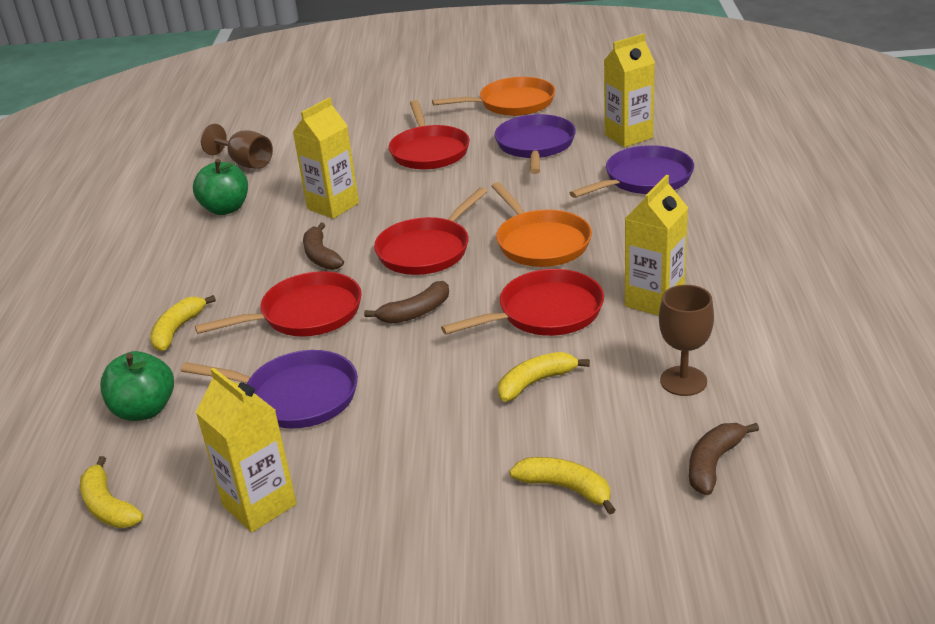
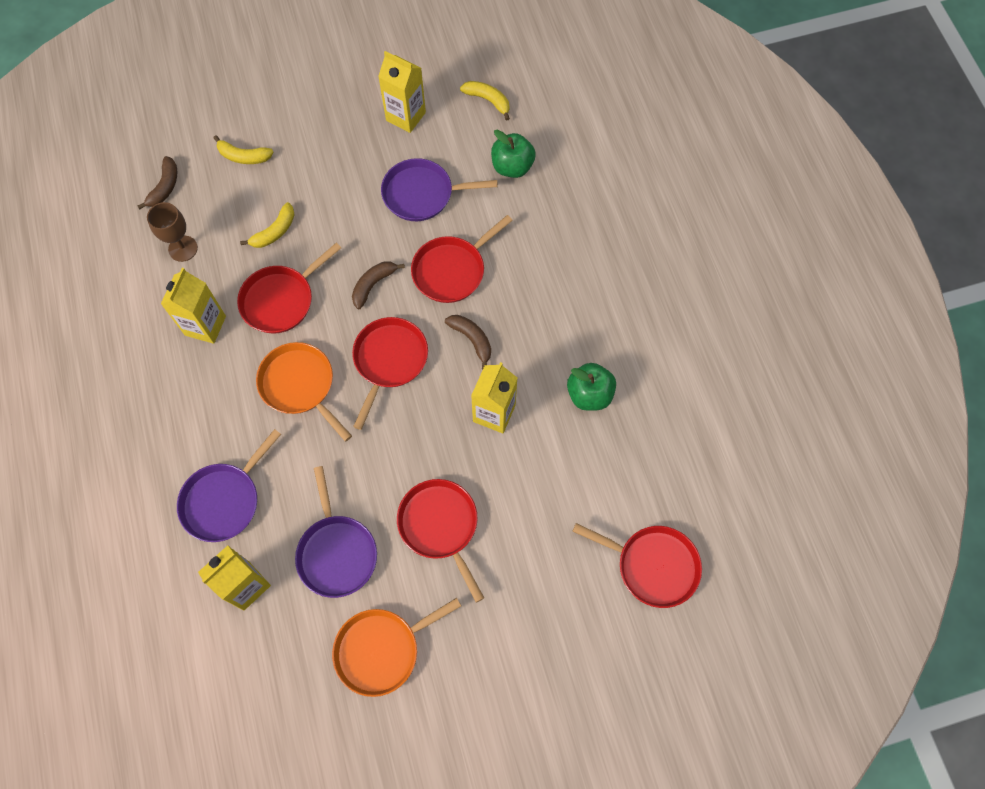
camera: 160 degrees right, 35 degrees up
yellow banana [150,295,216,351] -> none
brown goblet [201,124,273,169] -> none
none -> red pan [572,523,702,608]

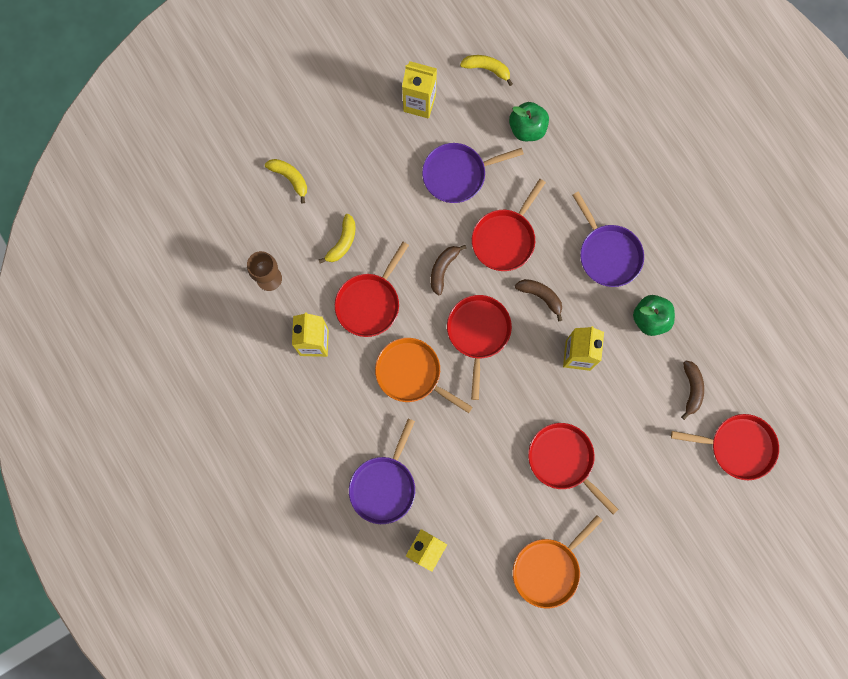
camera: 15 degrees left, 10 degrees up
brown banana [137,156,177,209] -> brown banana moved to [681,361,704,420]
yellow banana [214,135,273,164] -> yellow banana turned 135 degrees counterclockwise [265,159,307,203]
purple pan [295,466,377,598] -> purple pan moved to [573,192,644,287]

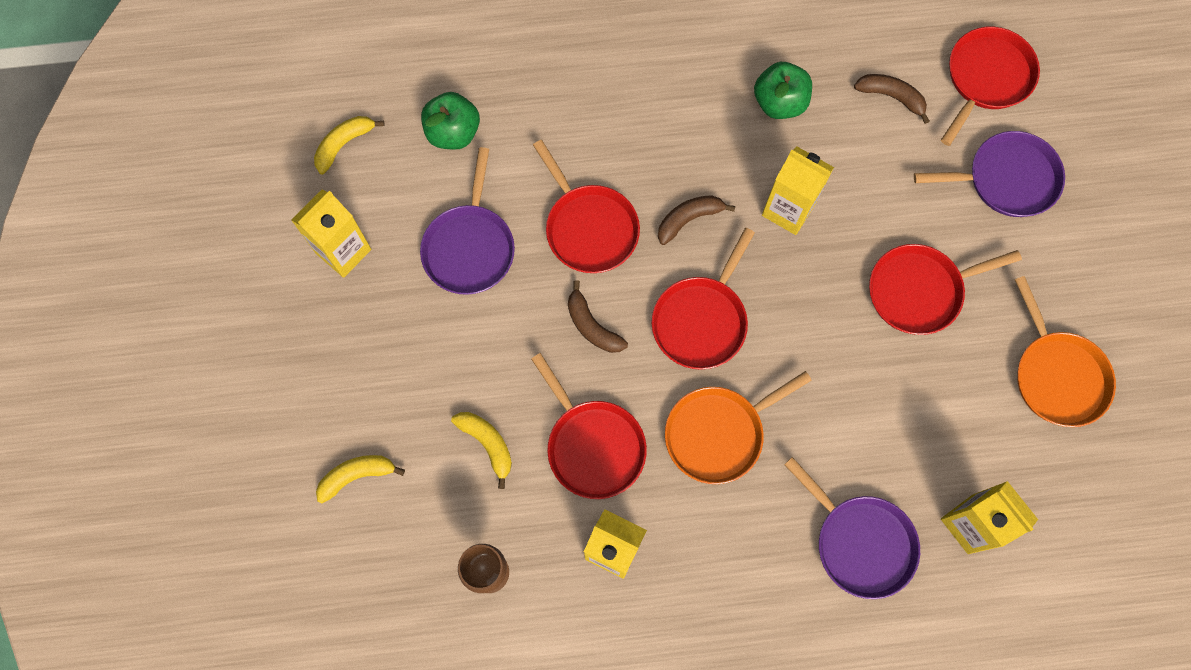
camera: 65 degrees left, 5 degrees down
red pan [447,295,512,400] -> red pan turned 90 degrees counterclockwise [652,228,755,370]
purple pan [573,192,644,287] -> purple pan moved to [914,131,1065,217]

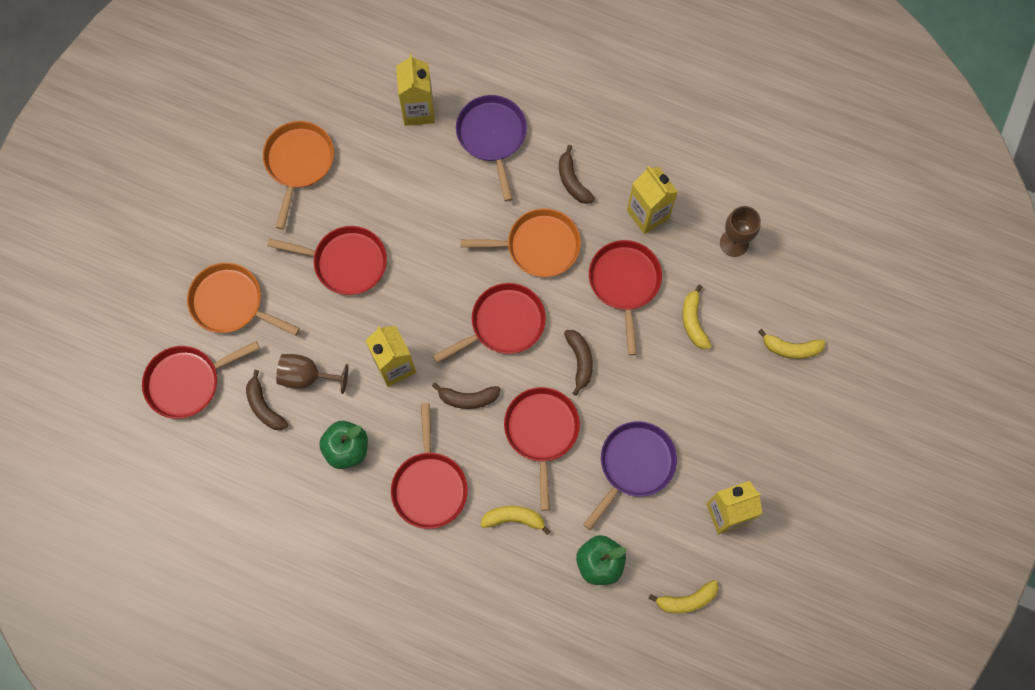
camera: 150 degrees left, 0 degrees up
purple pan [914,131,1065,217] -> orange pan [187,263,300,336]
none -> brown goblet [276,354,348,394]
none -> red pan [391,403,468,529]
none -> yellow banana [480,506,551,535]
none -> brown banana [559,145,595,204]

